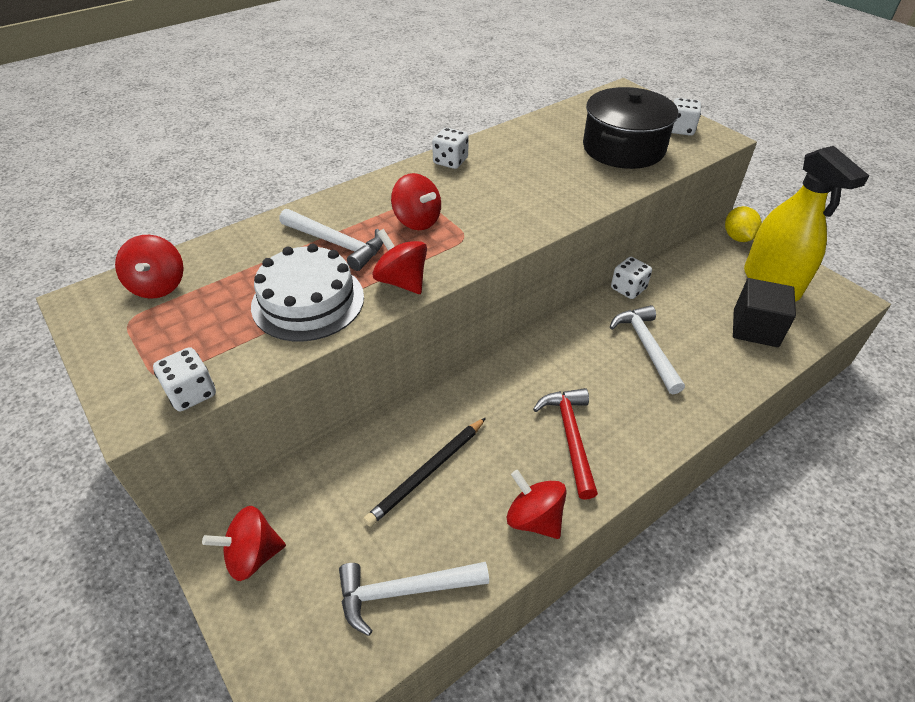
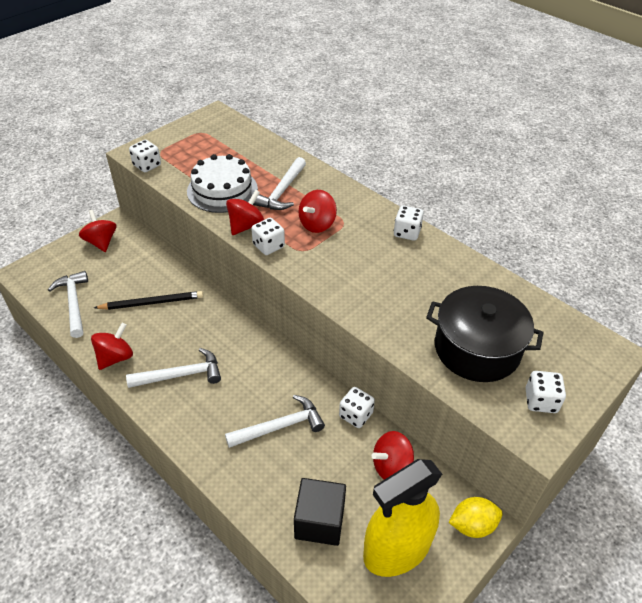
camera: 80 degrees right, 0 degrees up
red spinning top [115,235,184,299] -> red spinning top moved to [372,431,414,480]
black pencil [364,418,486,527] -> black pencil turned 135 degrees clockwise [94,291,203,310]
red hammer [533,388,598,500] -> white hammer [126,348,221,388]
none -> white dice [251,218,285,255]

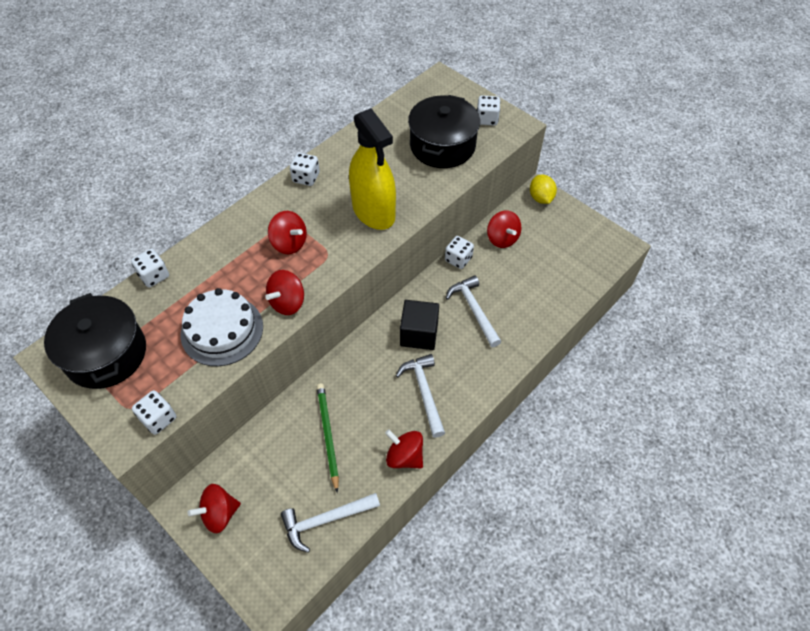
camera: 90 degrees left, 10 degrees up
black pencil [94,291,203,310] -> green pencil [317,383,339,493]
red spinning top [226,190,264,235] -> red spinning top turned 90 degrees counterclockwise [265,270,304,315]
white dice [251,218,285,255] -> white dice moved to [131,249,169,288]
white hammer [253,157,306,210] -> none
black cube [294,478,346,546] -> black cube moved to [400,300,439,350]
yellow spray bottle [363,459,442,577] -> yellow spray bottle moved to [349,108,396,230]
none -> black pot [44,293,146,389]

